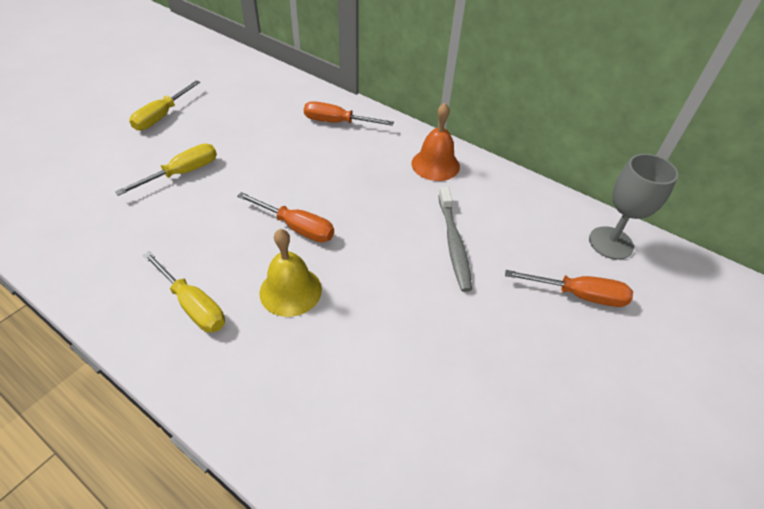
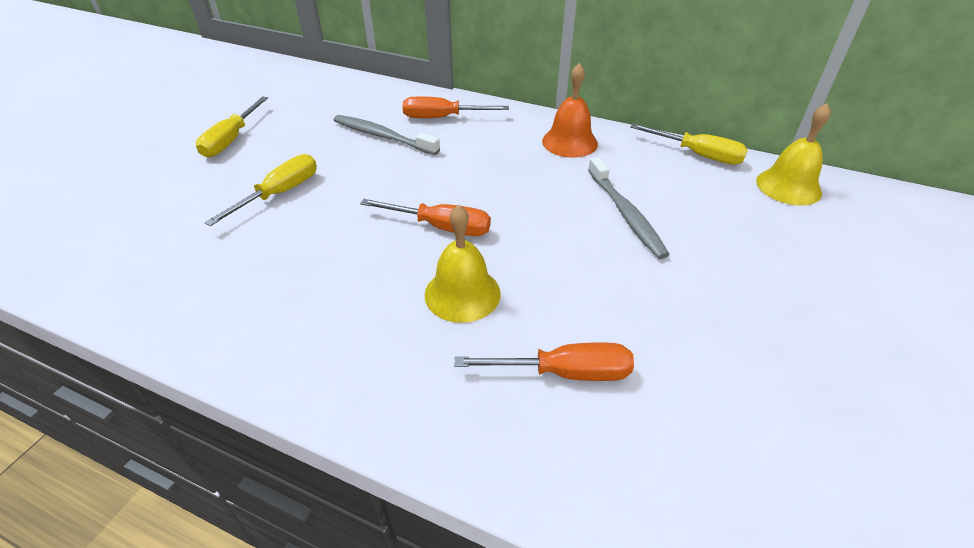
camera: 10 degrees left, 5 degrees down
yellow screwdriver [143,251,225,332] -> yellow screwdriver moved to [630,124,748,165]
orange screwdriver [505,270,633,307] -> orange screwdriver moved to [454,342,634,381]
grey goblet [589,154,678,260] -> yellow bell [756,103,831,205]
none -> grey toothbrush [334,115,440,155]

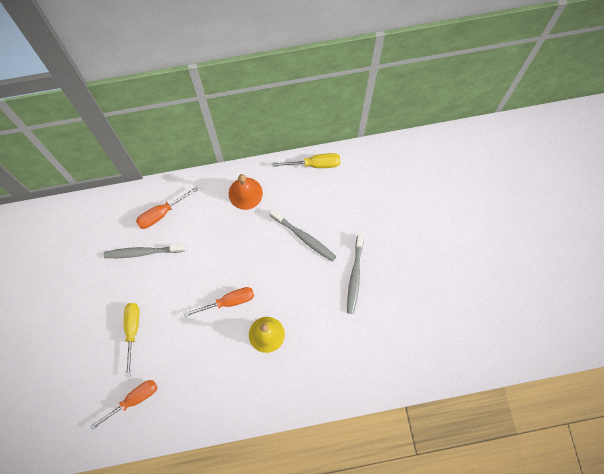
camera: 35 degrees left, 30 degrees up
yellow screwdriver [196,96,268,157] -> none
orange screwdriver [454,342,634,381] -> orange screwdriver moved to [90,380,158,430]
yellow bell [756,103,831,205] -> none
none -> grey toothbrush [347,233,364,314]

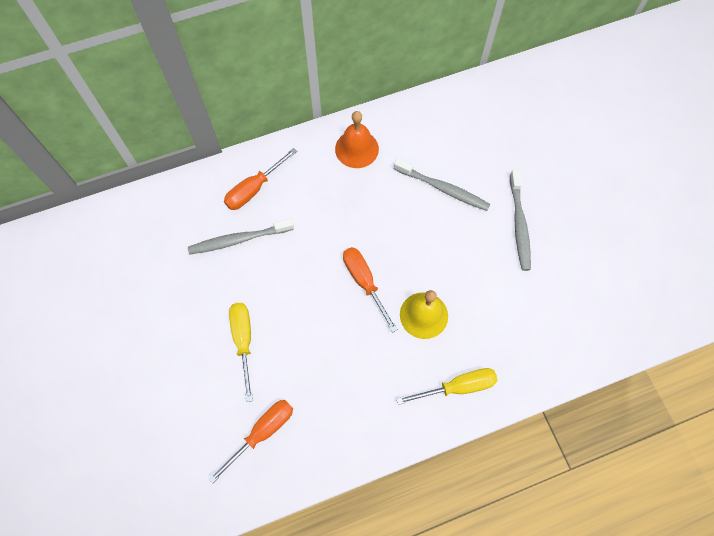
camera: 10 degrees left, 5 degrees down
orange screwdriver [184,287,254,317] -> orange screwdriver turned 90 degrees counterclockwise [343,247,398,333]
yellow screwdriver [272,153,341,168] -> yellow screwdriver moved to [396,368,498,405]

